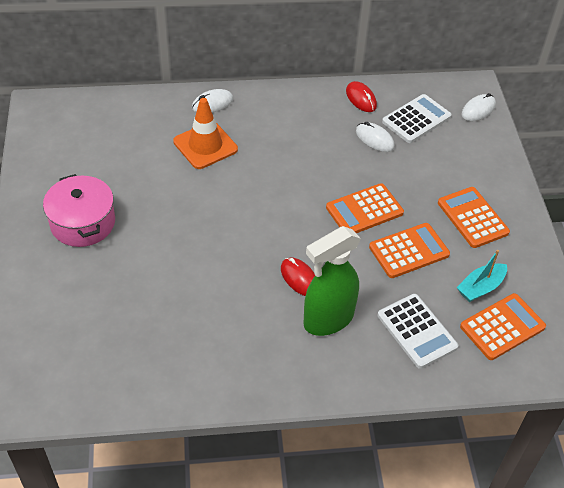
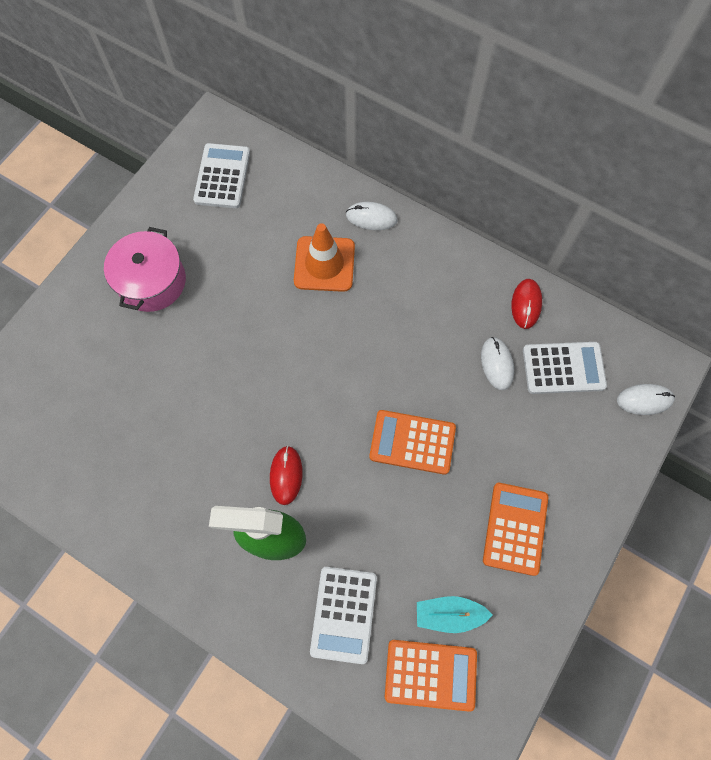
camera: 40 degrees right, 20 degrees up
orange calculator [369,223,450,278] -> none
none -> white calculator [193,143,250,208]

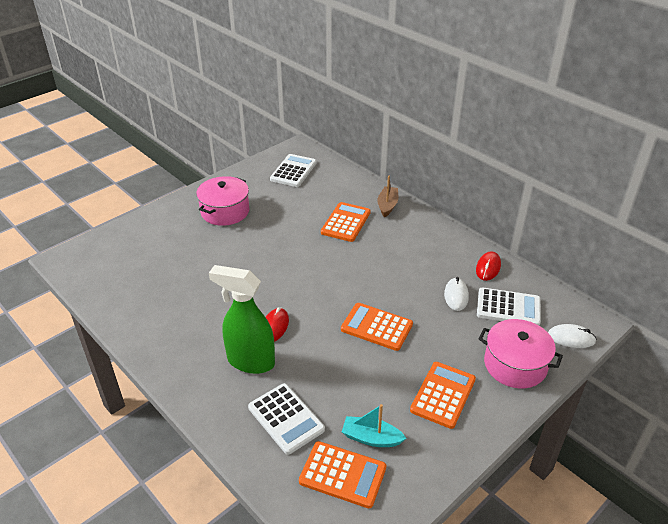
camera: 15 degrees right, 30 degrees down
orange traffic cone [294,223,355,292] -> orange calculator [321,202,371,242]
white calculator [310,567,377,664] -> white calculator turned 60 degrees counterclockwise [248,383,325,455]
white mouse [346,202,397,230] -> brown boat [377,176,398,218]
none -> pink pot [479,319,563,389]

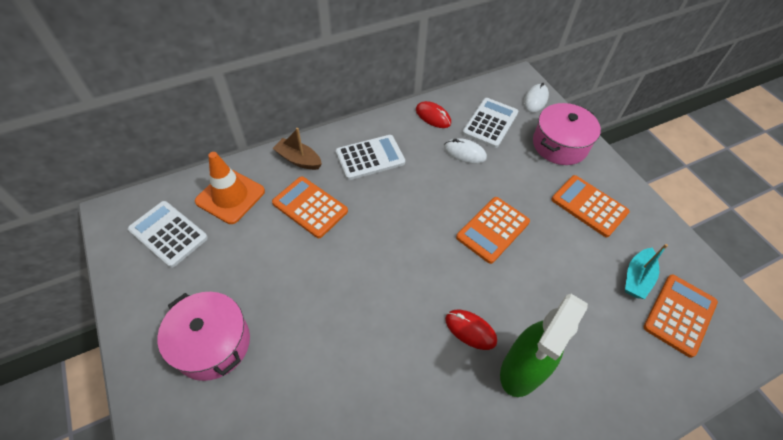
camera: 75 degrees left, 15 degrees up
white calculator [248,383,325,455] -> white calculator moved to [336,135,405,180]
none -> orange traffic cone [195,152,265,224]

